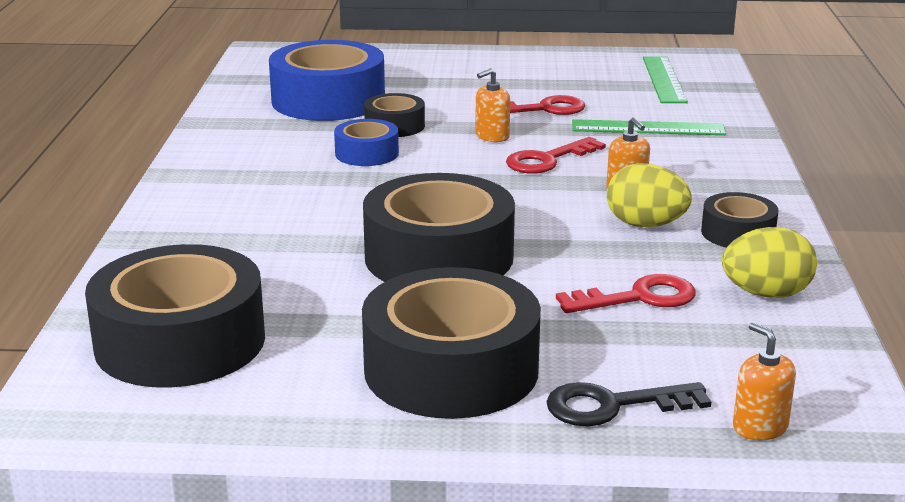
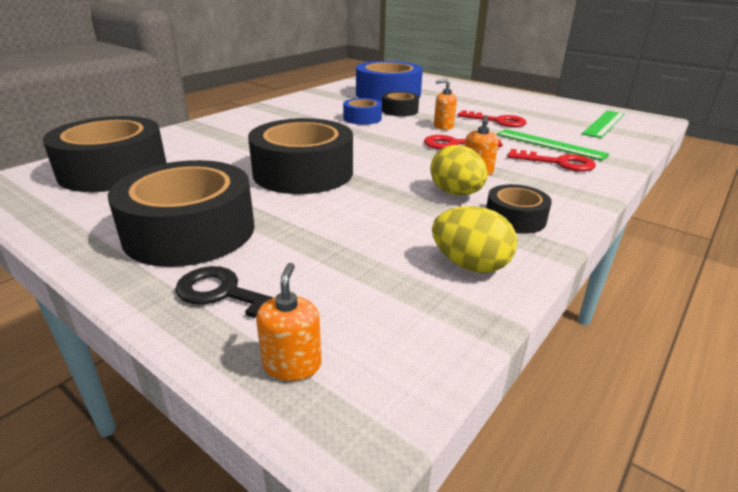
camera: 35 degrees right, 5 degrees up
red key [556,274,696,313] -> red key moved to [508,149,596,172]

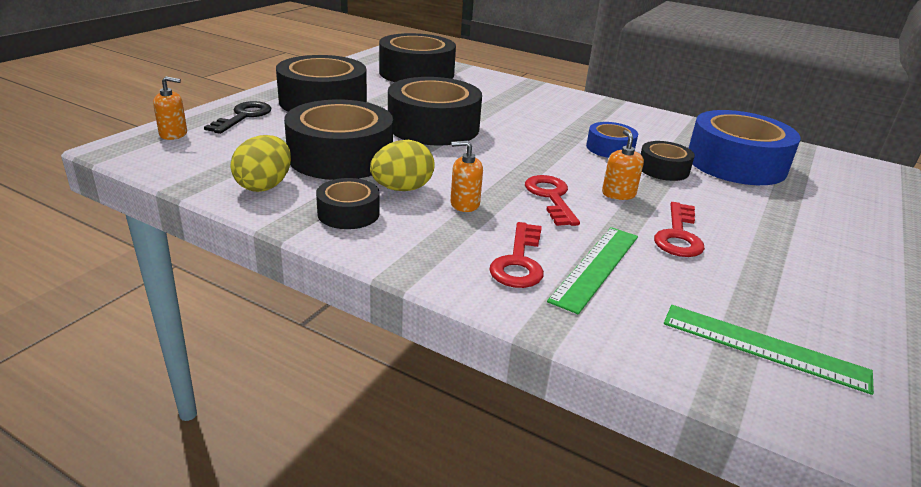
camera: 80 degrees right, 0 degrees up
none -> black tape [284,100,393,180]

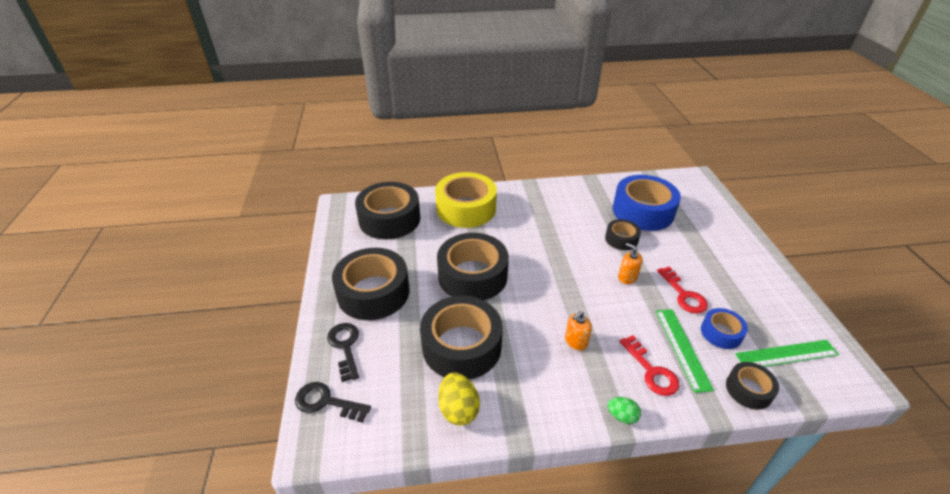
camera: 35 degrees left, 10 degrees up
orange soap dispenser [153,76,187,140] -> black key [295,382,371,423]
black tape [316,178,380,229] -> black tape moved to [726,362,779,410]
yellow egg [370,140,435,191] -> none
red key [525,175,580,226] -> none
blue tape [586,122,638,158] -> blue tape moved to [701,308,748,349]
none -> yellow tape [435,172,497,228]
none -> green egg [607,397,641,424]

